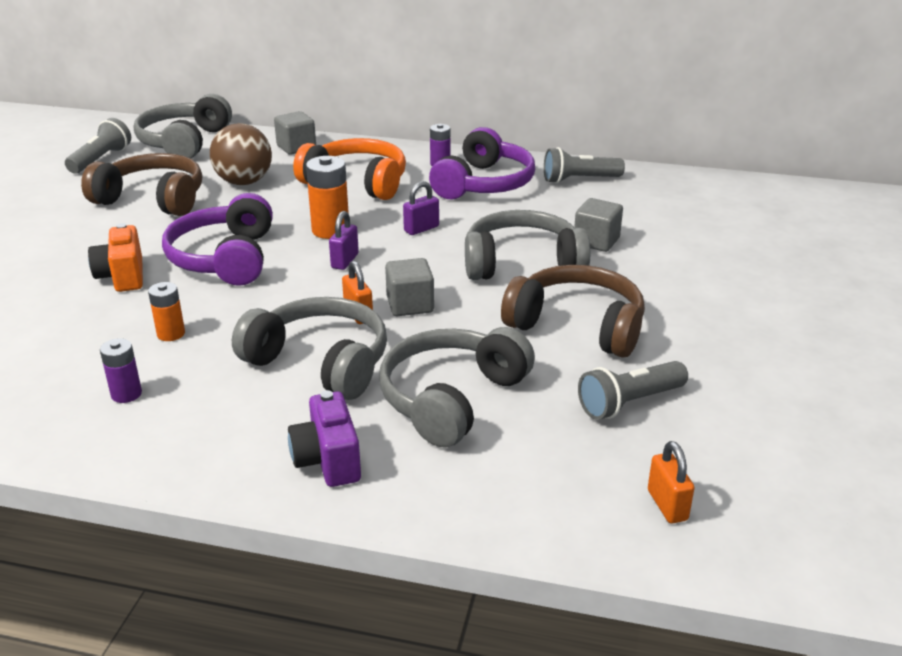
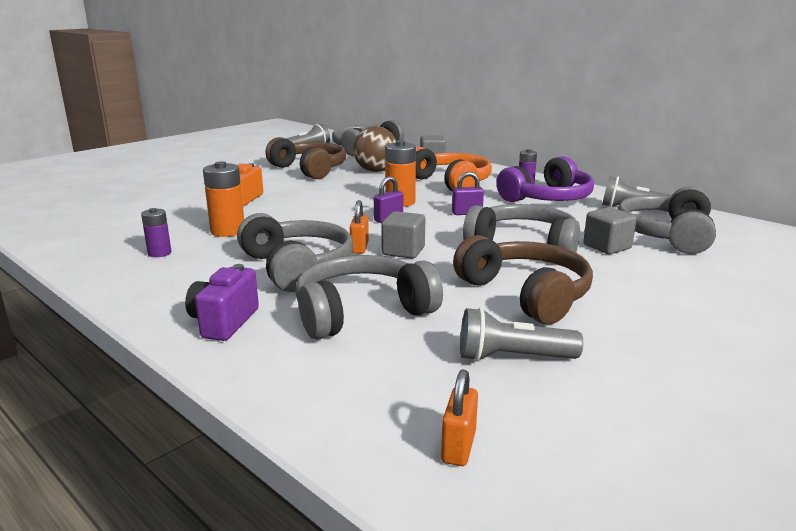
camera: 30 degrees right, 10 degrees down
orange battery [148,282,185,341] -> orange battery [203,161,244,237], size x1.64
purple headphones [162,193,273,286] -> none
none -> grey headphones [617,186,716,254]

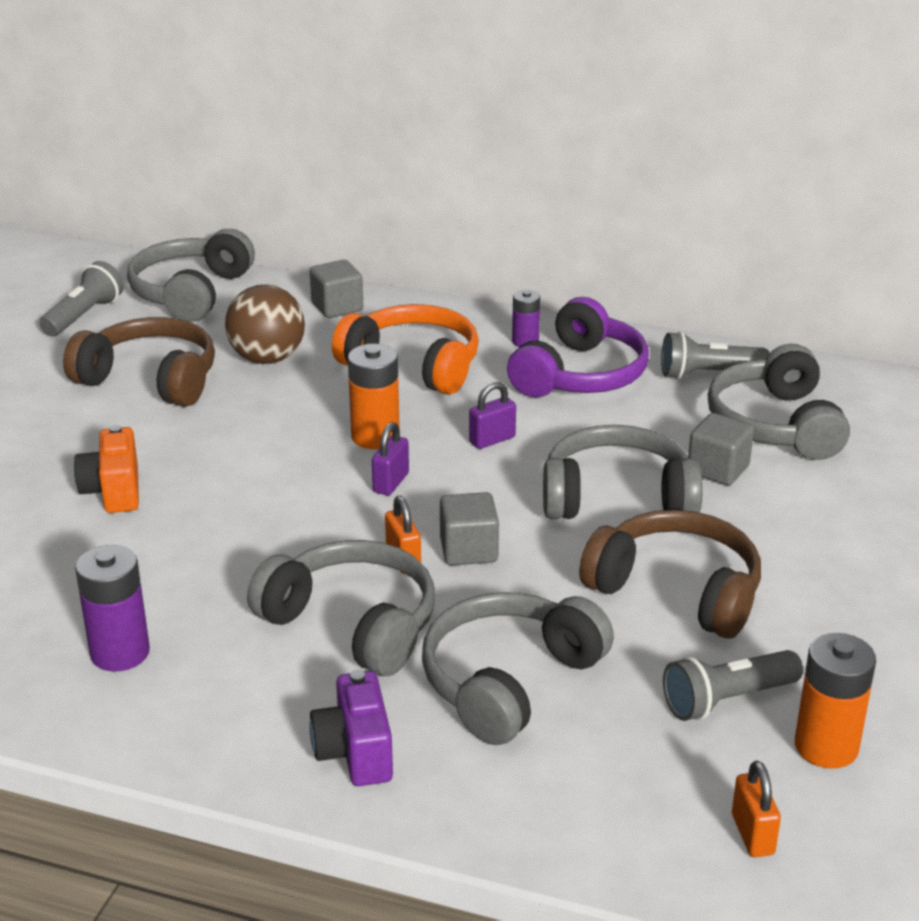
camera: 25 degrees left, 10 degrees up
purple battery [141,208,171,257] -> purple battery [75,545,150,672], size x1.64
orange battery [203,161,244,237] -> orange battery moved to [795,633,876,769]

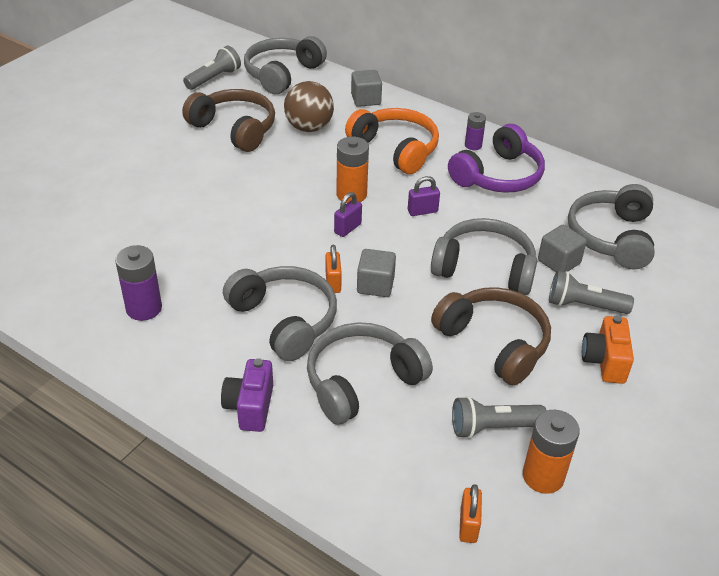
camera: 15 degrees right, 10 degrees up
orange camera [74,425,139,513] -> orange camera moved to [582,315,634,384]
grey flashlight [661,332,769,379] -> grey flashlight moved to [549,271,634,314]

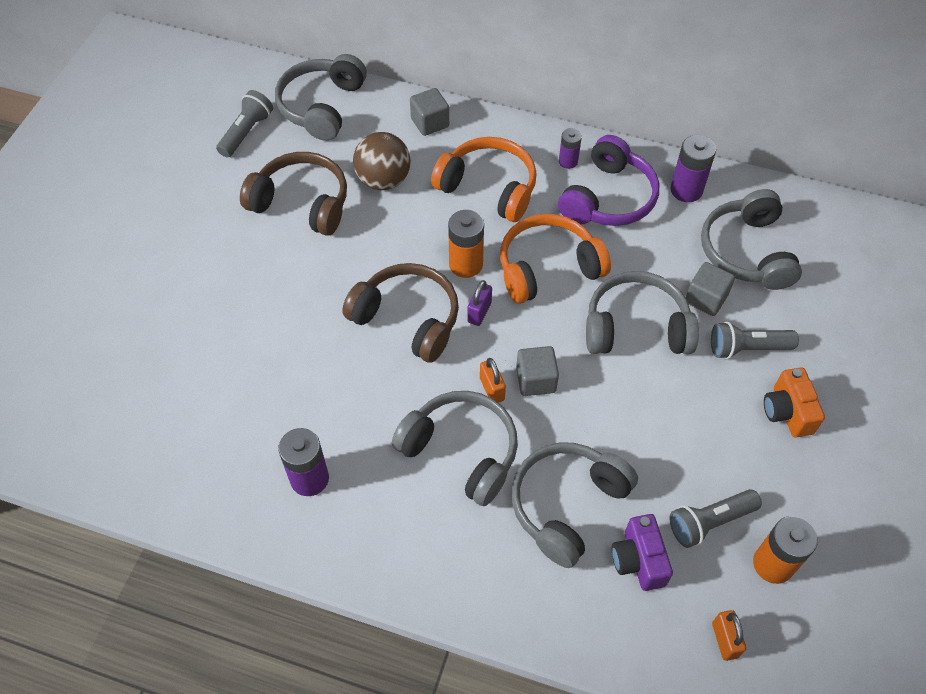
camera: 15 degrees left, 15 degrees up
purple camera [221,358,273,432] -> purple camera moved to [612,514,673,591]
purple padlock [408,176,440,216] -> orange headphones [500,214,611,304]
brown headphones [431,287,551,386] -> brown headphones moved to [342,263,459,363]
none -> purple battery [671,135,716,202]

